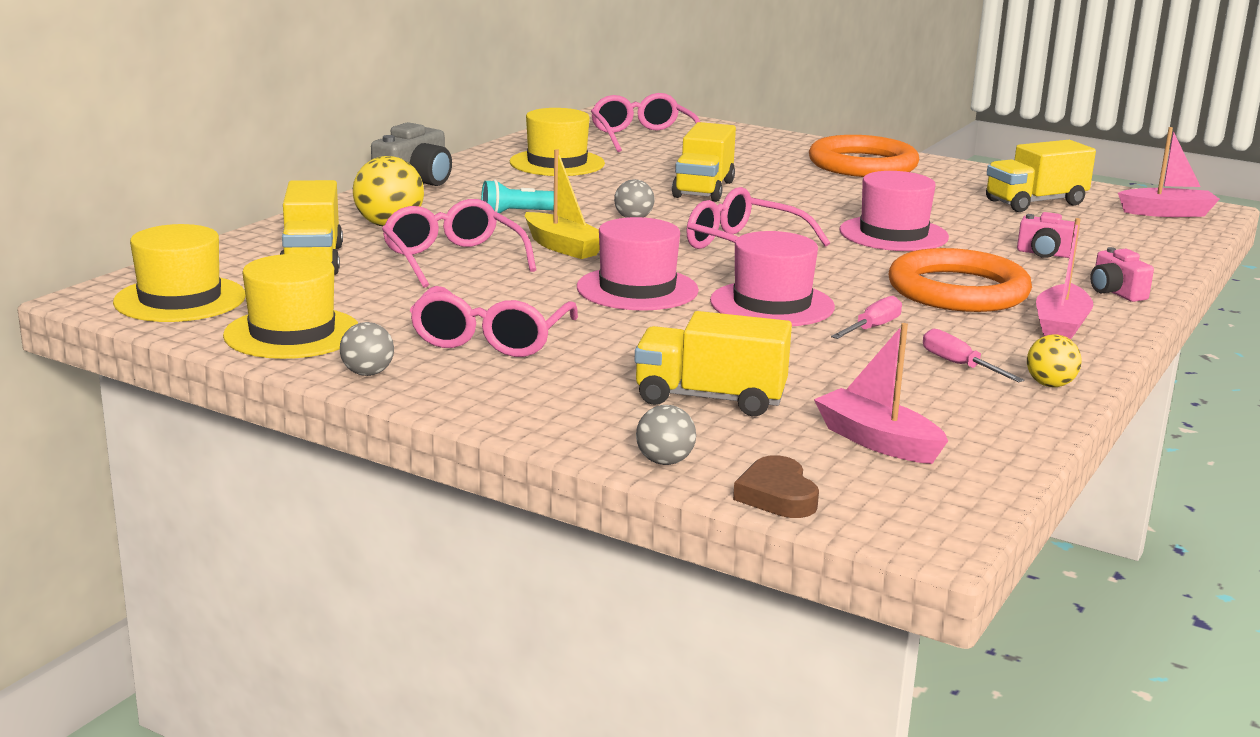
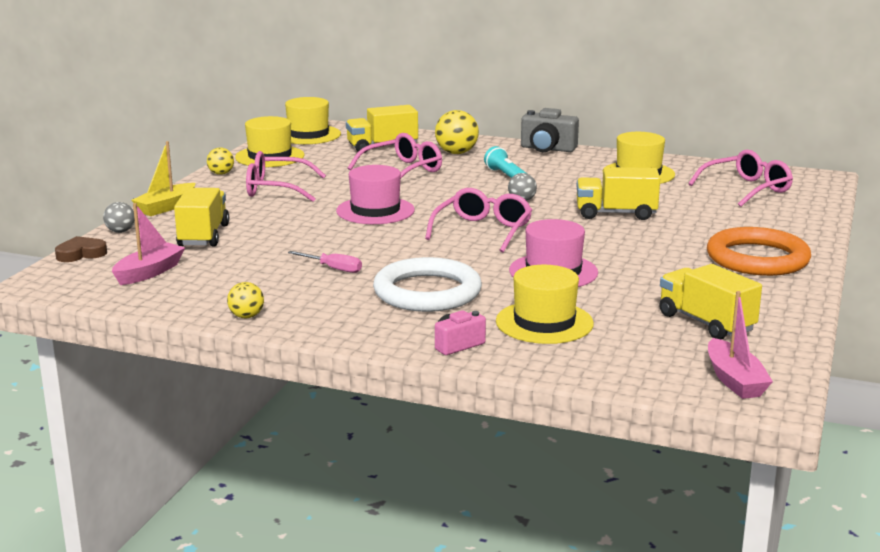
camera: 80 degrees right, 0 degrees up
grey ball [340,322,394,376] -> yellow ball [207,147,234,175]
yellow boat [525,149,600,259] -> yellow boat moved to [132,141,195,216]
pink hat [710,231,835,326] -> none
orange ring [888,248,1032,312] -> white ring [373,257,482,312]
pink screwdriver [923,329,1024,382] -> none
pink camera [1017,212,1080,258] -> yellow hat [496,265,594,344]
pink boat [1036,218,1093,340] -> none

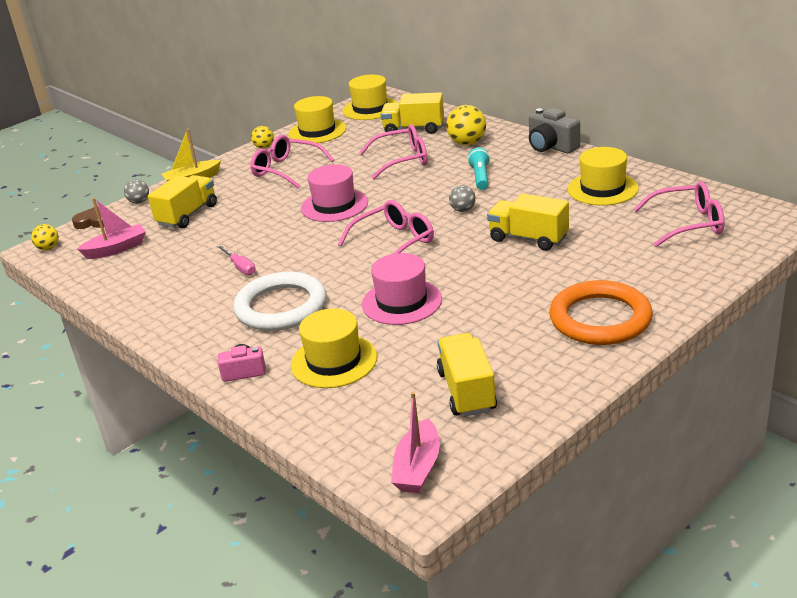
camera: 30 degrees right, 10 degrees up
yellow ball [227,282,264,318] -> yellow ball moved to [31,224,59,250]

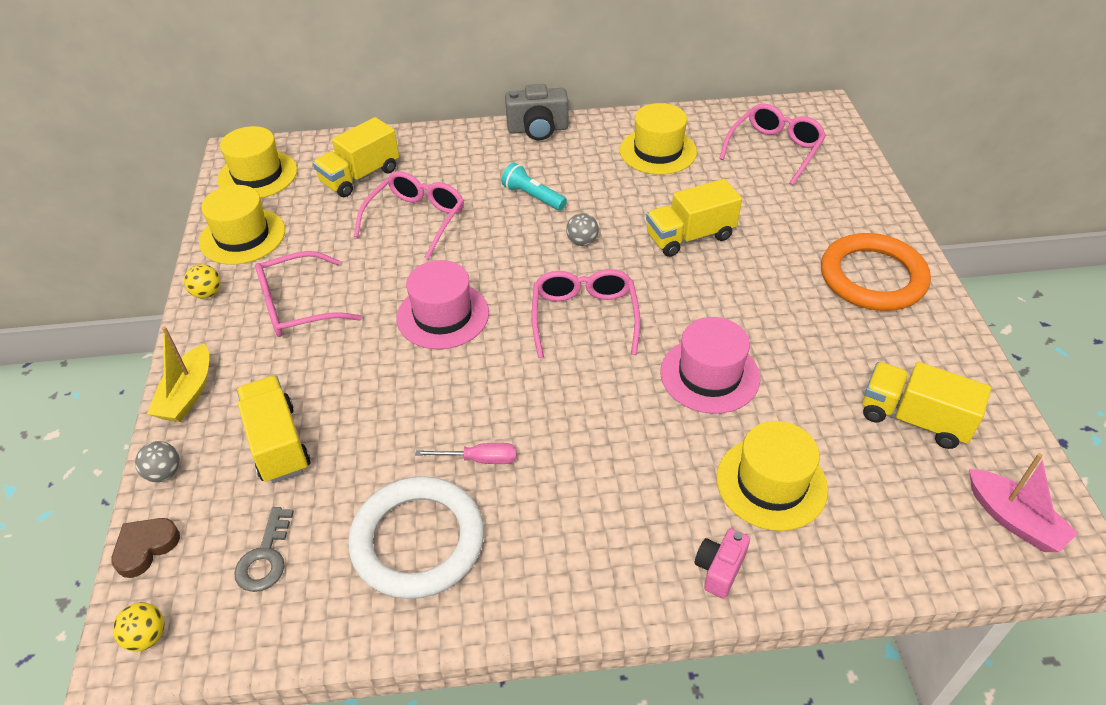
camera: 55 degrees left, 15 degrees up
pink boat [77,198,146,259] -> grey key [234,507,294,592]
white ring [233,272,327,331] -> white ring moved to [348,476,484,599]
yellow ball [446,105,486,145] -> none

